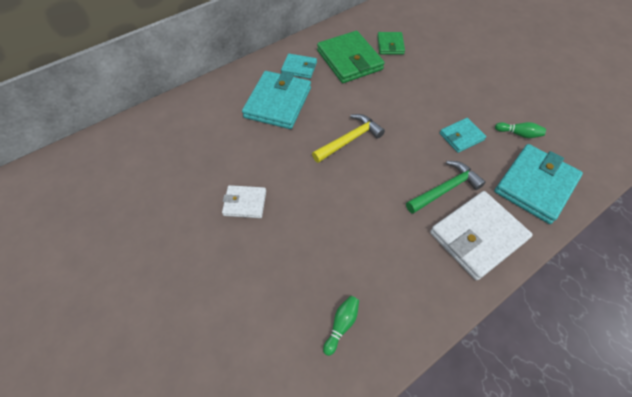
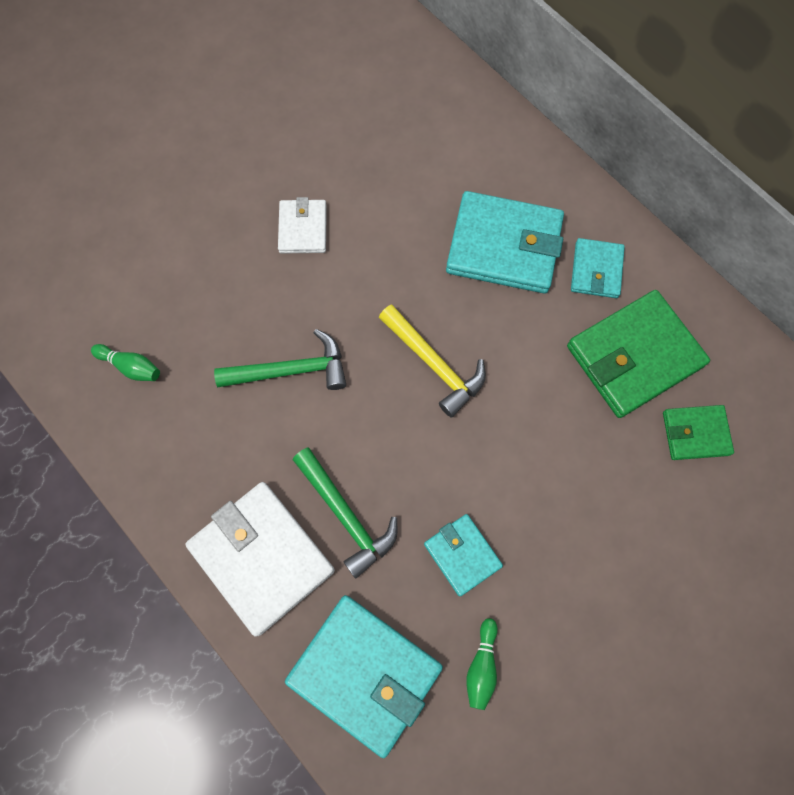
camera: 85 degrees right, 15 degrees up
none -> green hammer [214,329,346,390]

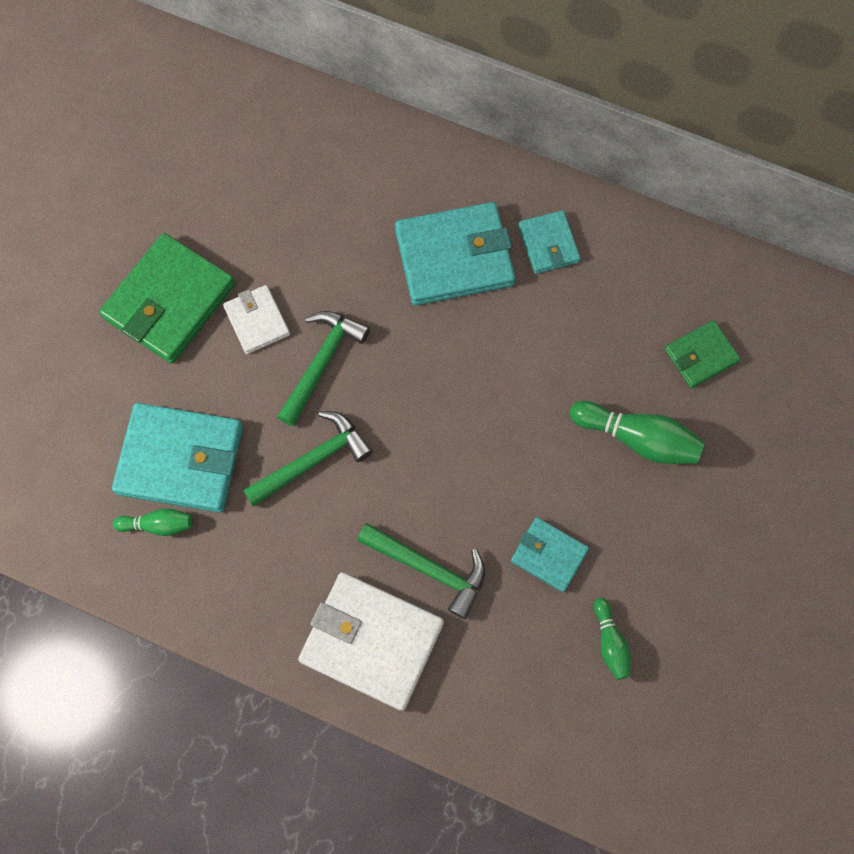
camera: 25 degrees left, 0 degrees up
turquoise wallet [285,595,443,758] -> turquoise wallet moved to [112,403,243,512]
yellow hammer [379,304,486,417] -> none
green wallet [567,290,710,418] -> green wallet moved to [99,233,235,363]
none -> green hammer [277,311,370,427]
none -> green bowling pin [570,401,705,464]

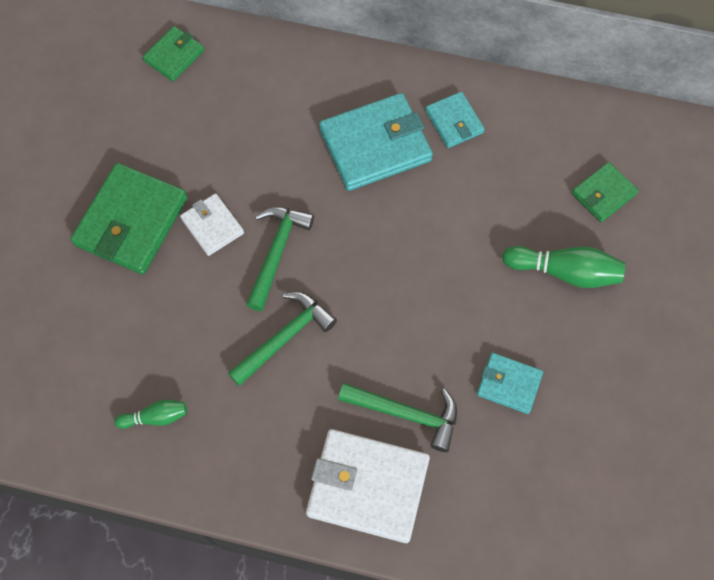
camera: 10 degrees left, 5 degrees down
turquoise wallet [112,403,243,512] -> none
green bowling pin [594,598,631,680] -> none
none -> green wallet [143,26,204,82]

